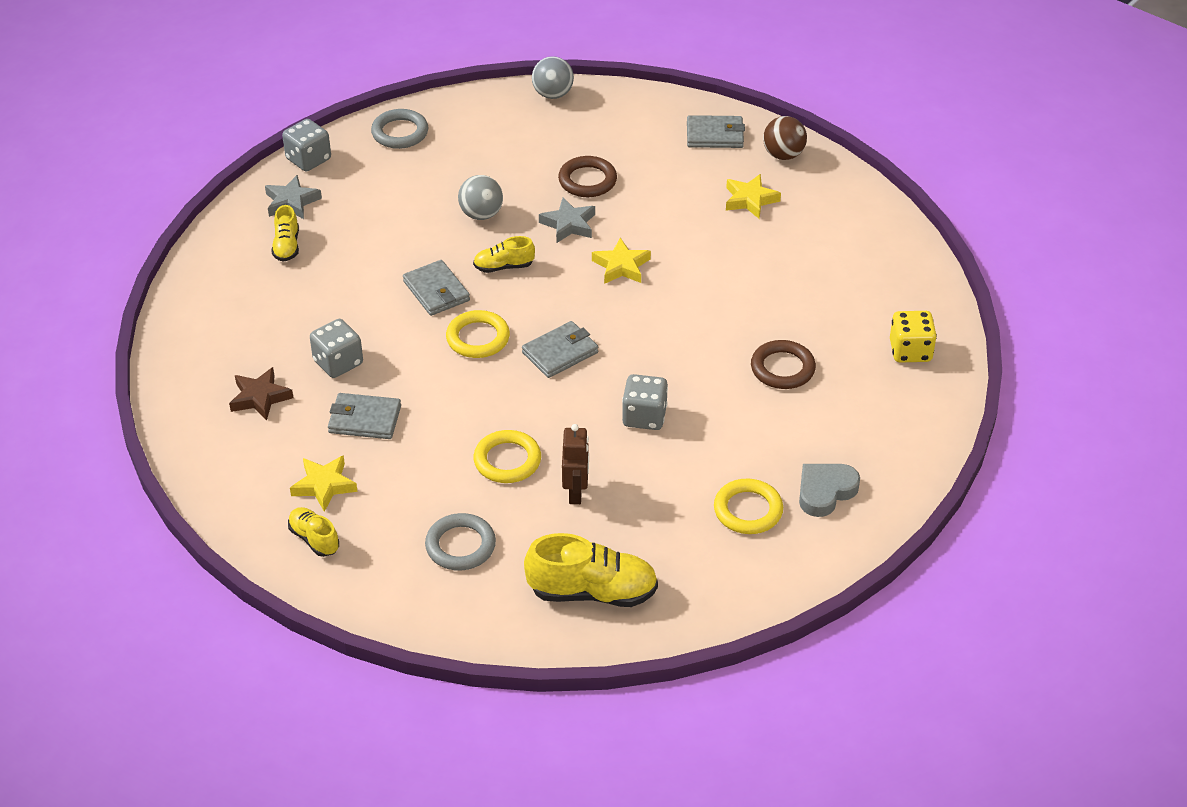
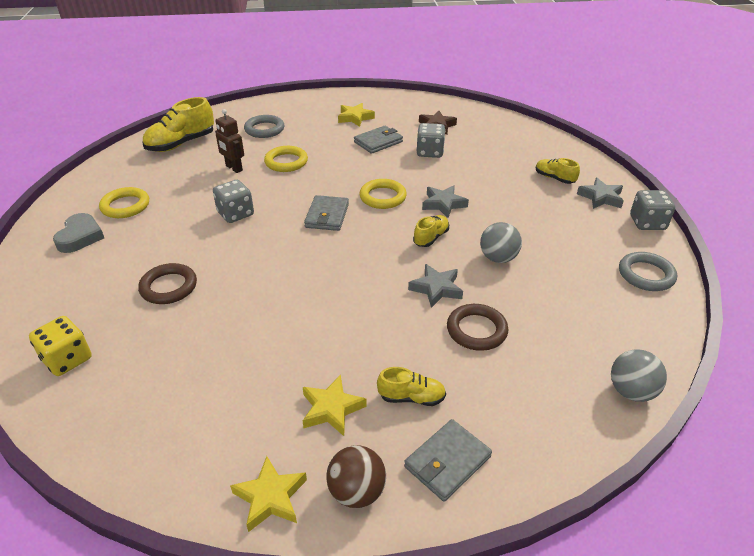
camera: 135 degrees right, 5 degrees down
yellow shoe [288,507,339,557] -> yellow shoe moved to [377,367,446,406]
grey wallet [403,260,470,316] -> grey star [422,185,469,218]
yellow star [592,238,651,284] -> yellow star moved to [230,456,307,532]

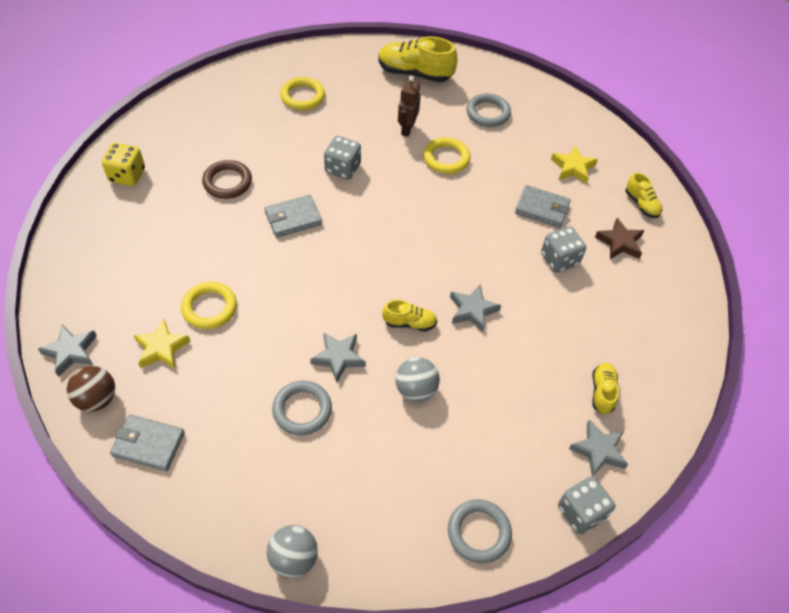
camera: 55 degrees right, 15 degrees up
grey heart [53,213,104,253] -> none
yellow star [230,456,307,532] -> grey star [38,324,97,377]
grey wallet [304,195,349,231] -> grey wallet moved to [264,195,322,238]
yellow ring [360,179,407,209] -> yellow ring moved to [181,282,237,329]
yellow shoe [377,367,446,406] -> yellow shoe moved to [626,172,662,218]
brown ring [447,304,509,351] -> grey ring [272,381,332,435]

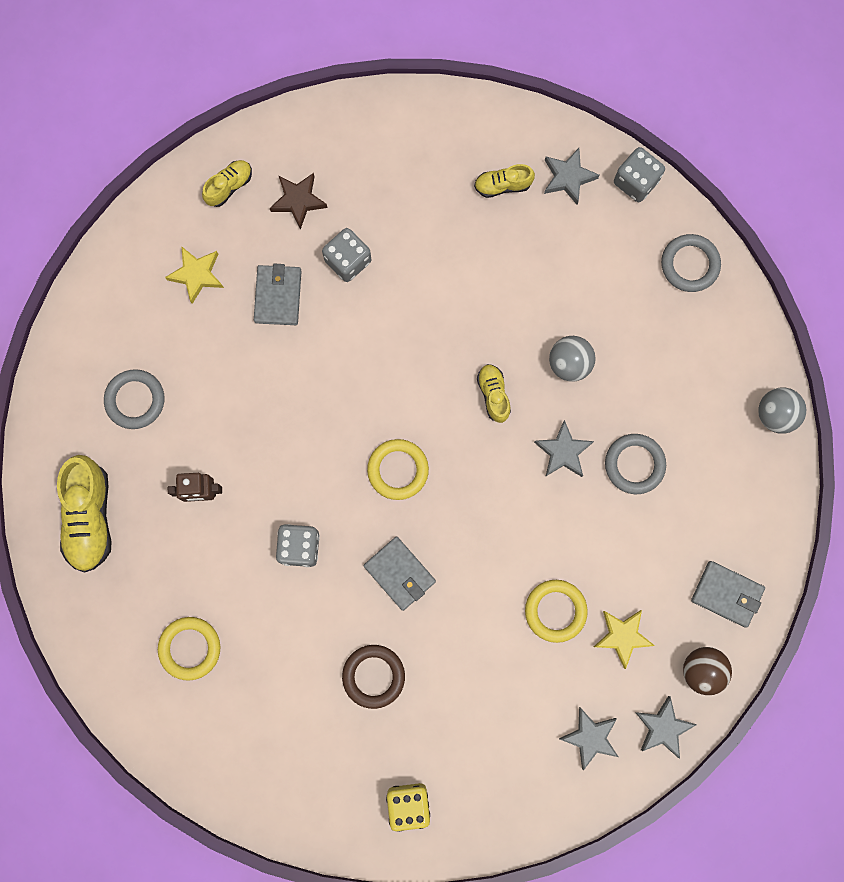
camera: 105 degrees left, 25 degrees up
grey wallet [110,414,185,472] -> grey wallet turned 60 degrees counterclockwise [691,561,765,628]
yellow ring [424,137,471,174] -> yellow ring moved to [367,439,429,500]
grey star [450,284,501,332] -> grey star moved to [559,707,619,770]

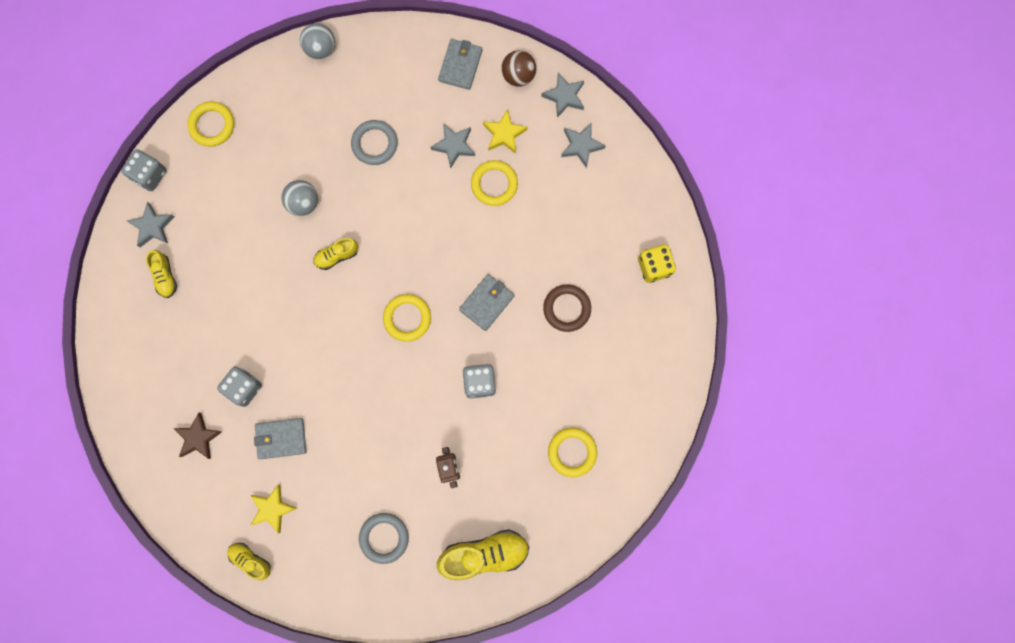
camera: 100 degrees left, 0 degrees up
yellow shoe [202,160,252,207] -> yellow shoe moved to [227,543,271,580]
grey star [534,420,594,477] -> grey star moved to [430,123,475,168]
grey ring [661,234,721,292] -> yellow ring [187,102,234,146]

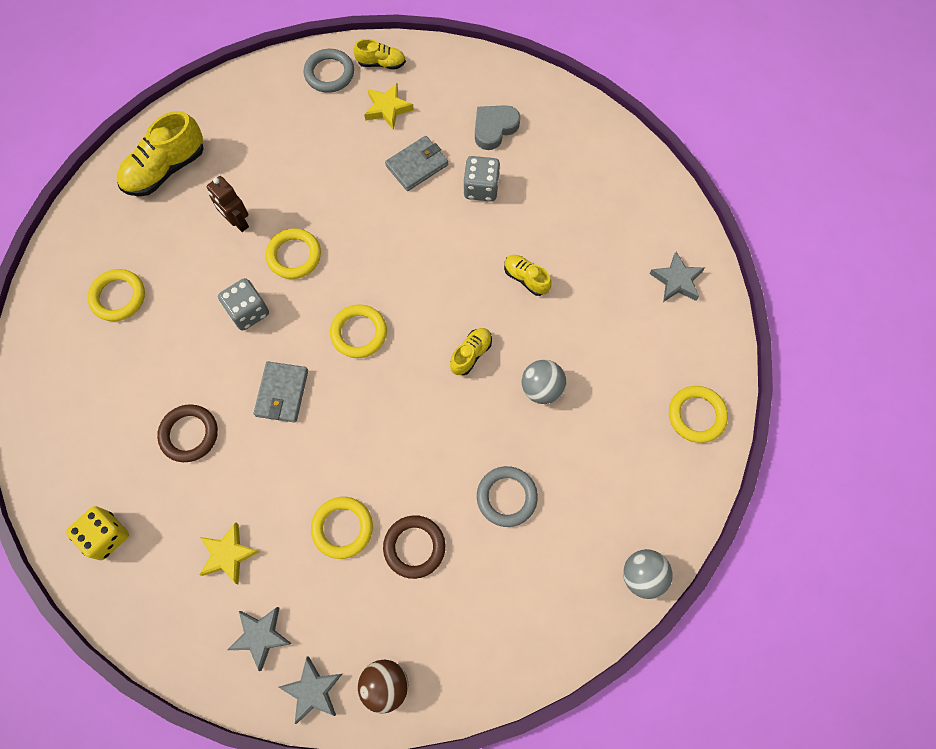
camera: 150 degrees right, 10 degrees down
grey dice [121,149,167,191] -> none
yellow shoe [146,250,177,298] -> yellow shoe moved to [504,255,552,296]
brown star [173,413,223,459] -> grey heart [475,105,520,150]
grey ring [359,513,409,564] -> grey ring moved to [304,49,354,93]
grey star [430,123,475,168] -> brown ring [383,515,445,579]
grey wallet [438,39,482,90] -> none
yellow star [483,110,528,154] -> yellow star moved to [199,522,259,584]
none -> yellow ring [266,228,321,279]

